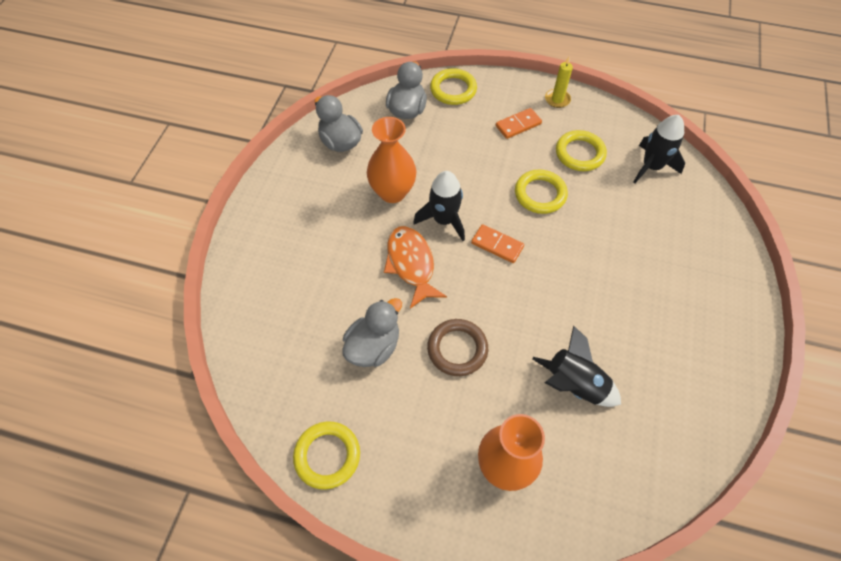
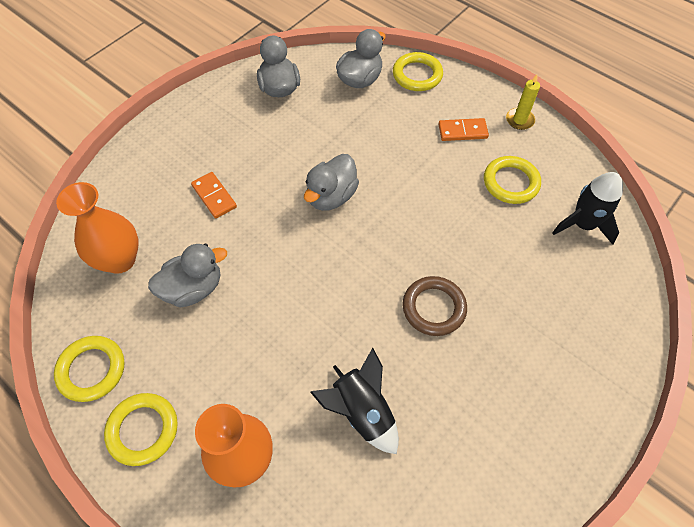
camera: 25 degrees right, 0 degrees up
orange vase [367,117,416,203] -> orange vase moved to [56,182,139,274]
orange fish [384,226,447,309] -> none
black rocket [413,171,465,241] -> grey duck [304,154,359,211]
brown ring [427,319,488,376] -> brown ring moved to [402,276,467,336]
orange domino [471,224,524,263] -> orange domino moved to [191,172,237,219]
yellow ring [515,169,568,214] -> yellow ring moved to [104,393,178,466]

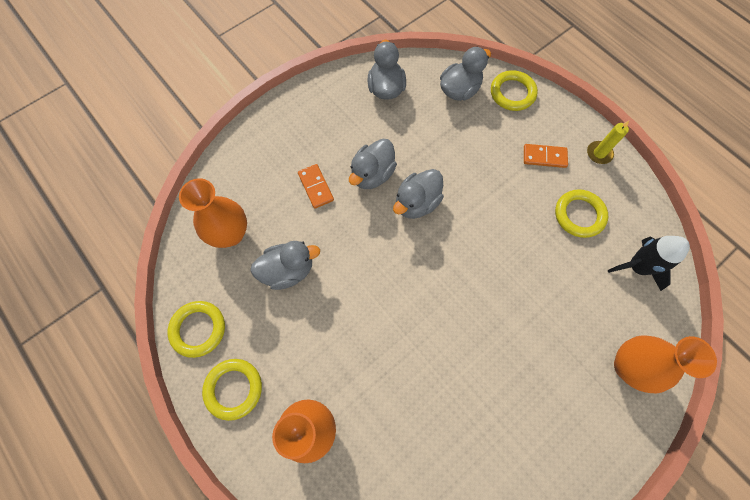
camera: 10 degrees right, 10 degrees up
black rocket [310,348,399,454] -> none
brown ring [402,276,467,336] -> none
none -> grey duck [349,139,397,189]
none -> orange vase [614,335,717,393]

